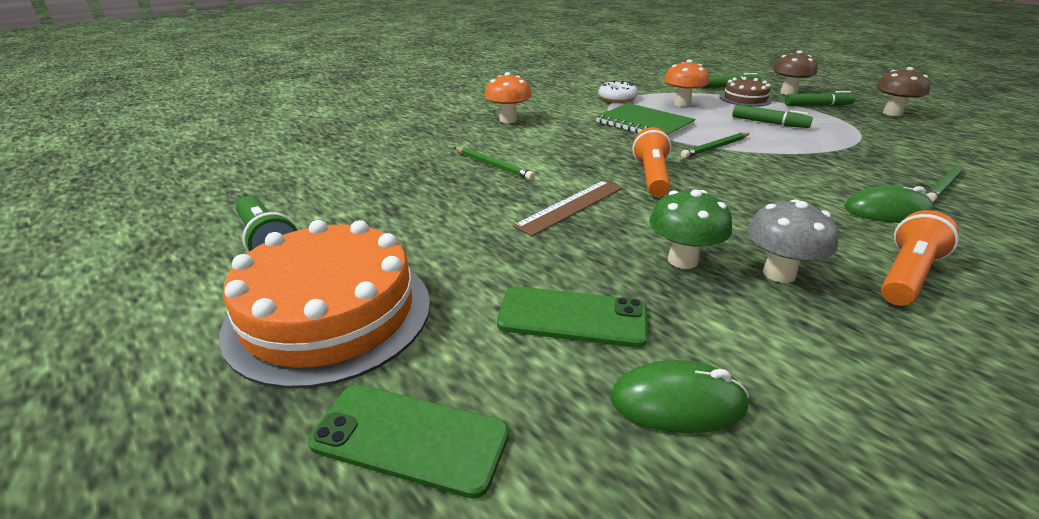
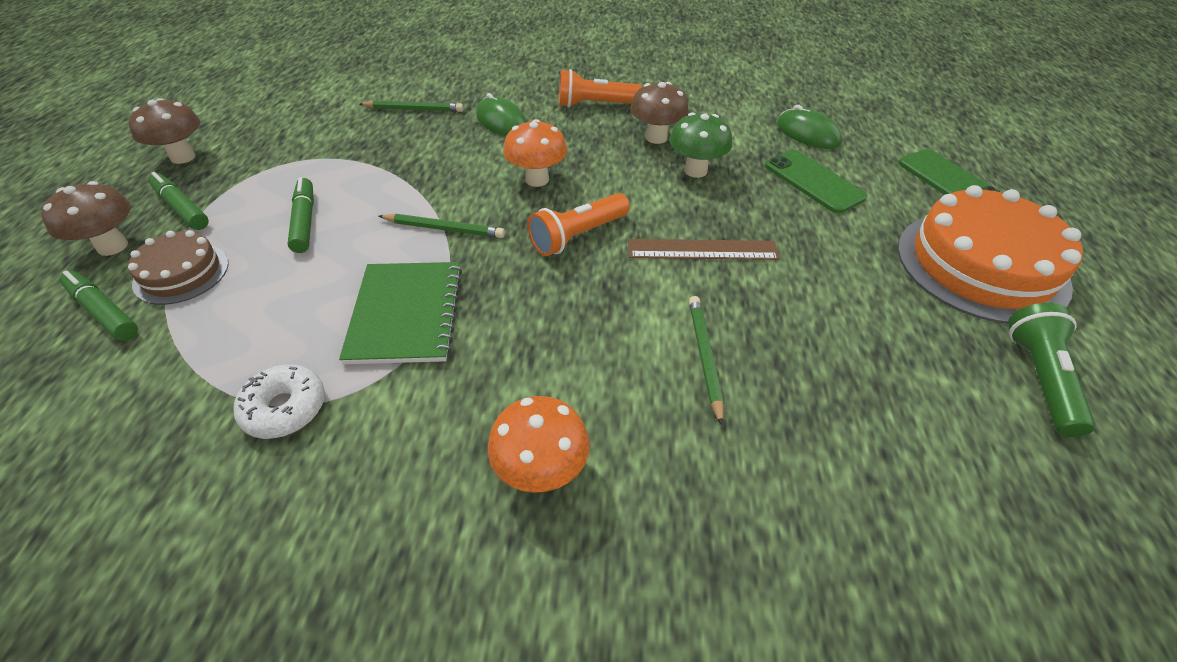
camera: 135 degrees left, 15 degrees up
orange mushroom [664,59,709,107] -> orange mushroom moved to [503,119,567,187]
grey mushroom [747,199,839,283] -> brown mushroom [630,82,689,144]

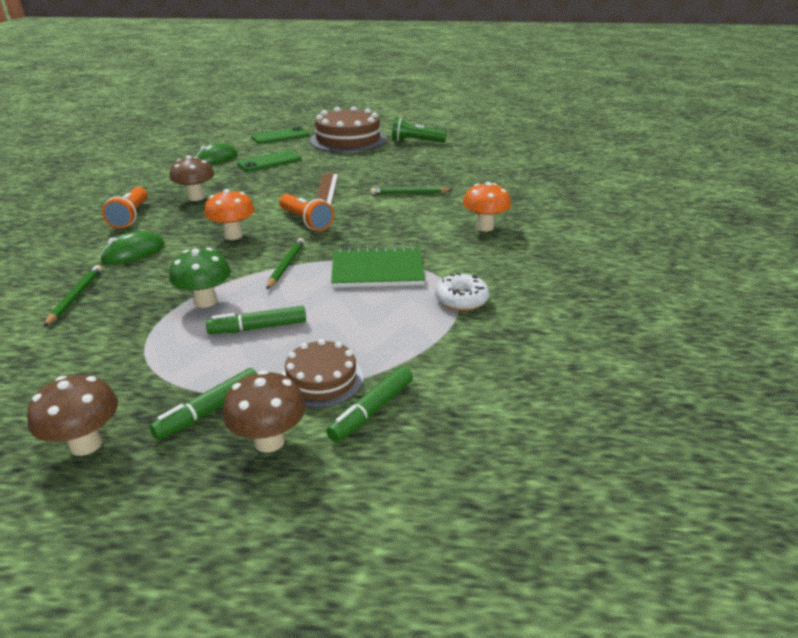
camera: 90 degrees left, 15 degrees down
green mushroom [669,112,732,178] -> green mushroom moved to [169,248,231,308]
orange cake [898,185,1083,324] -> brown cake [310,106,386,153]

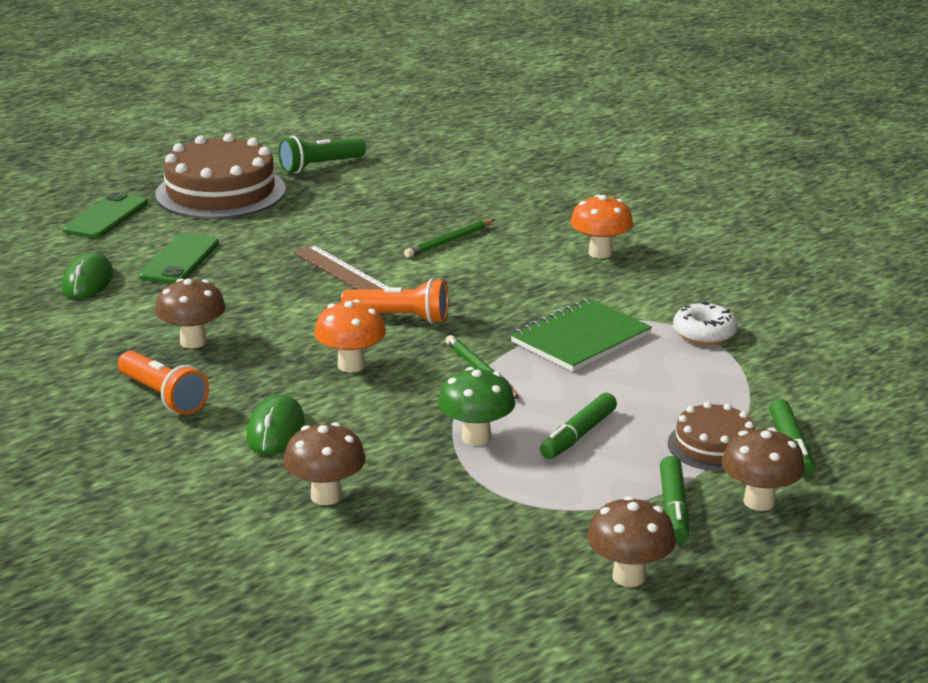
camera: 40 degrees left, 5 degrees down
green pencil [44,265,102,327] -> brown mushroom [284,422,366,505]

